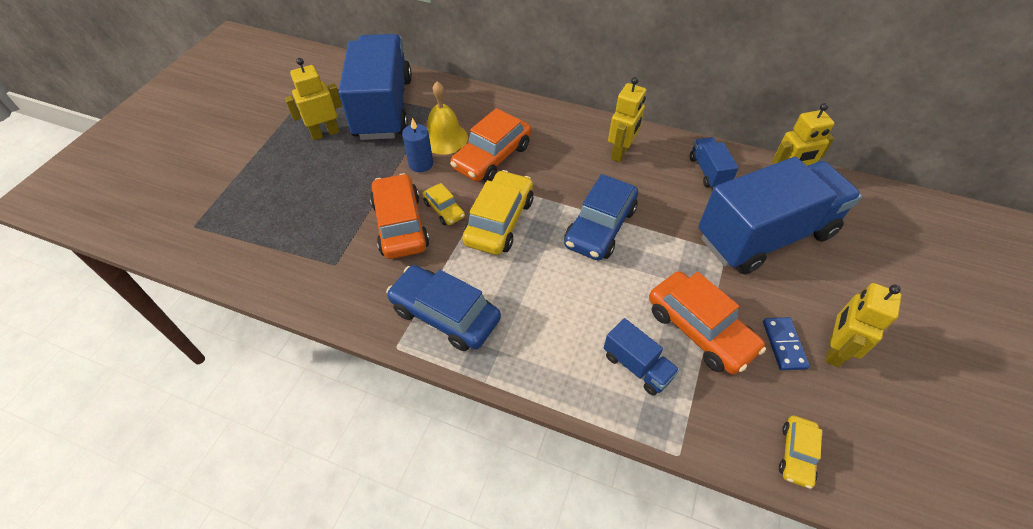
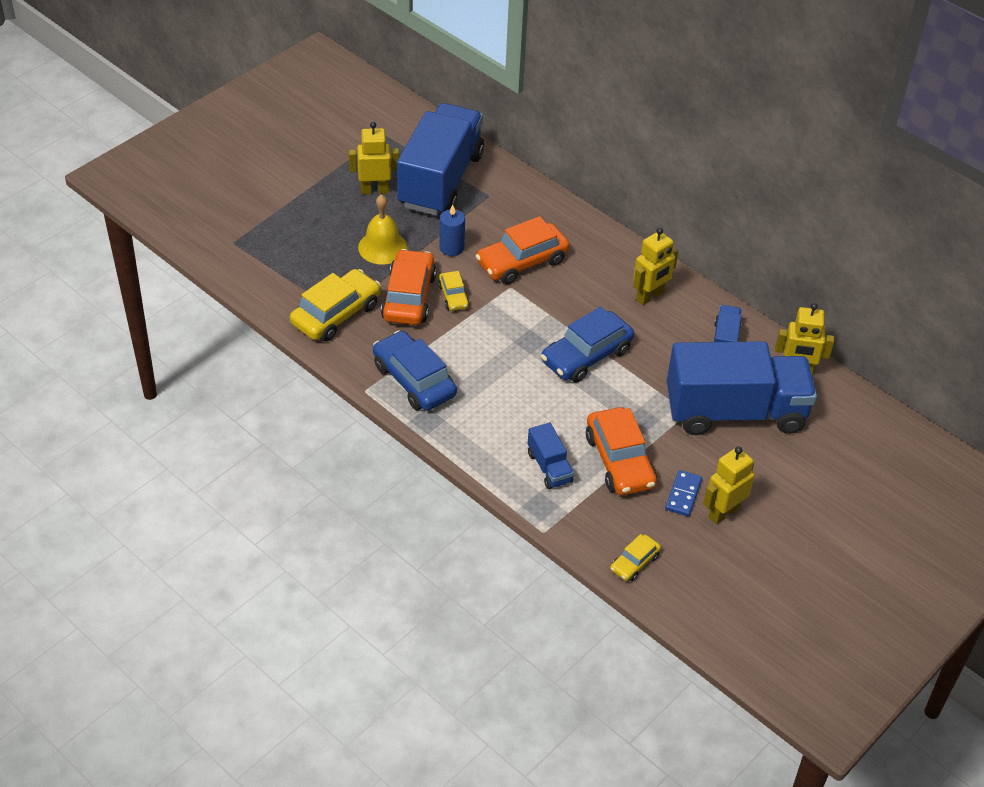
camera: 20 degrees right, 5 degrees down
yellow bell [427,81,468,155] -> yellow bell moved to [358,194,407,265]
yellow car [462,170,534,255] -> yellow car moved to [290,269,381,341]

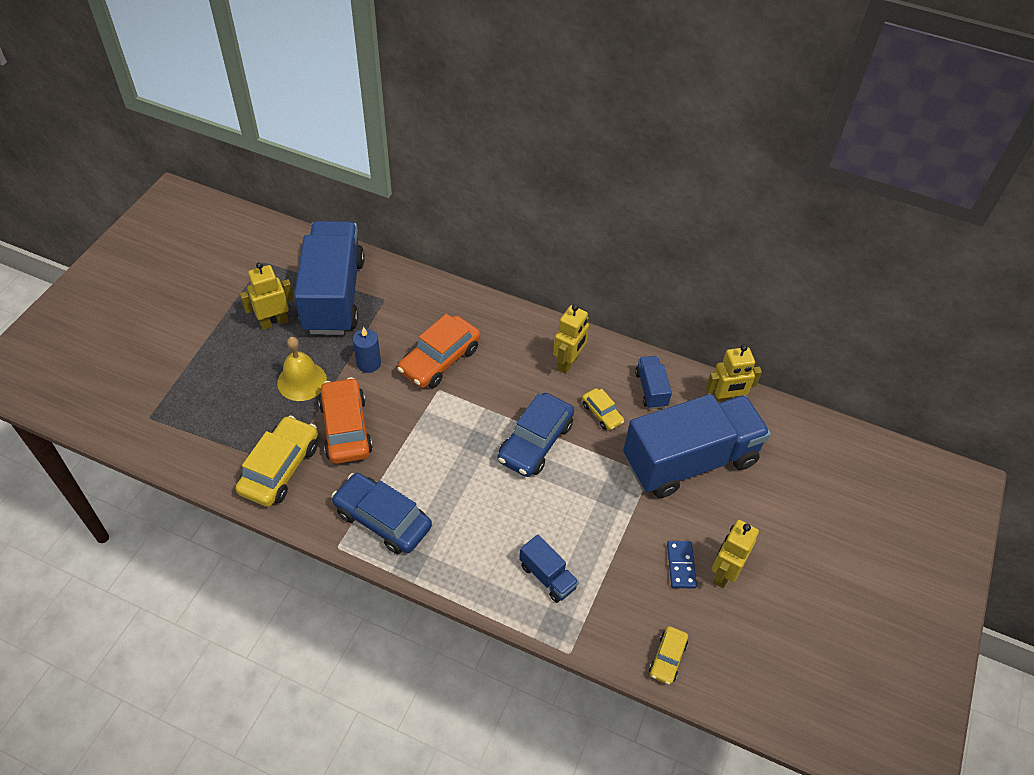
camera: 20 degrees left, 5 degrees up
yellow car [438,271,470,311] -> yellow car moved to [582,388,624,431]
orange car [586,407,657,495] -> none

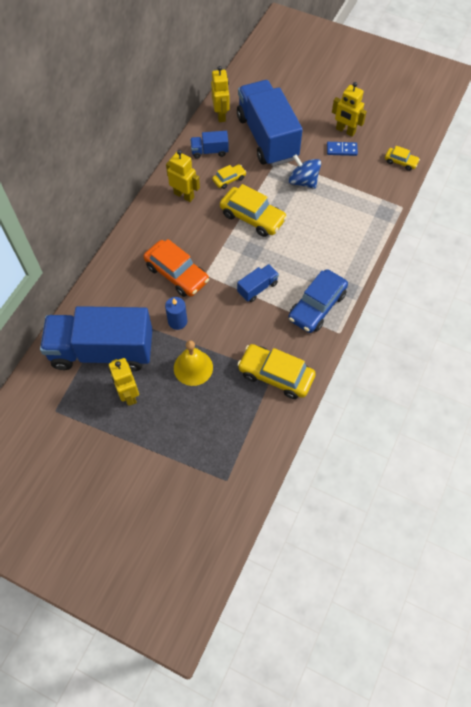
camera: 85 degrees left, 10 degrees up
orange car [318,377,373,464] -> none
blue car [498,393,574,477] -> yellow car [220,184,287,237]
blue truck [519,535,579,603] -> blue truck moved to [237,264,279,302]
none -> blue spinning top [289,155,321,189]

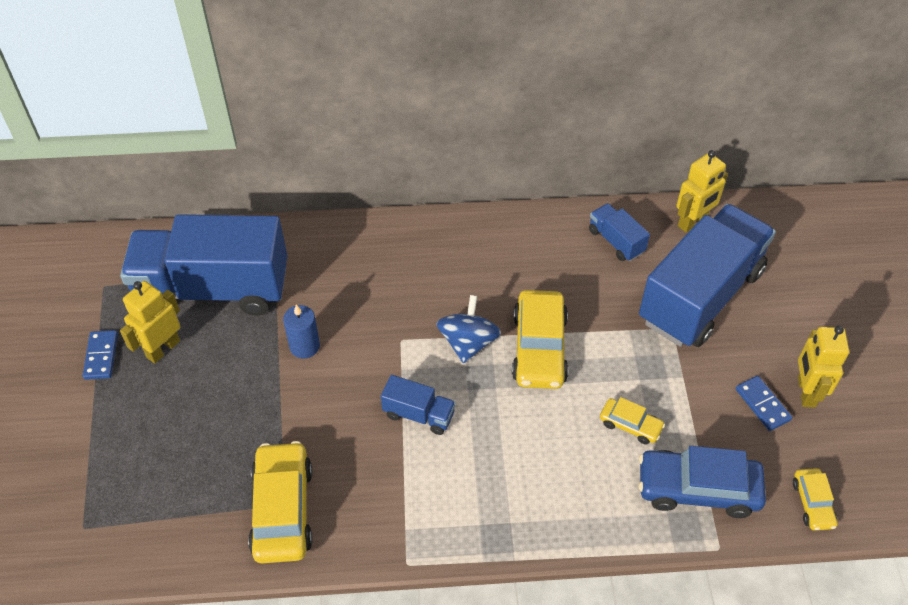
camera: 60 degrees right, 10 degrees down
blue truck [40,306,153,371] -> blue truck turned 60 degrees counterclockwise [120,214,287,316]
orange car [144,239,209,297] -> none
yellow robot [166,150,200,202] -> none
yellow bell [174,340,213,386] -> none
yellow car [212,164,246,189] -> yellow car moved to [600,397,665,445]
blue car [288,269,348,333] -> blue car moved to [639,446,766,518]
blue spinning top [289,155,321,189] -> blue spinning top moved to [436,295,501,363]
none -> blue domino [83,330,118,380]

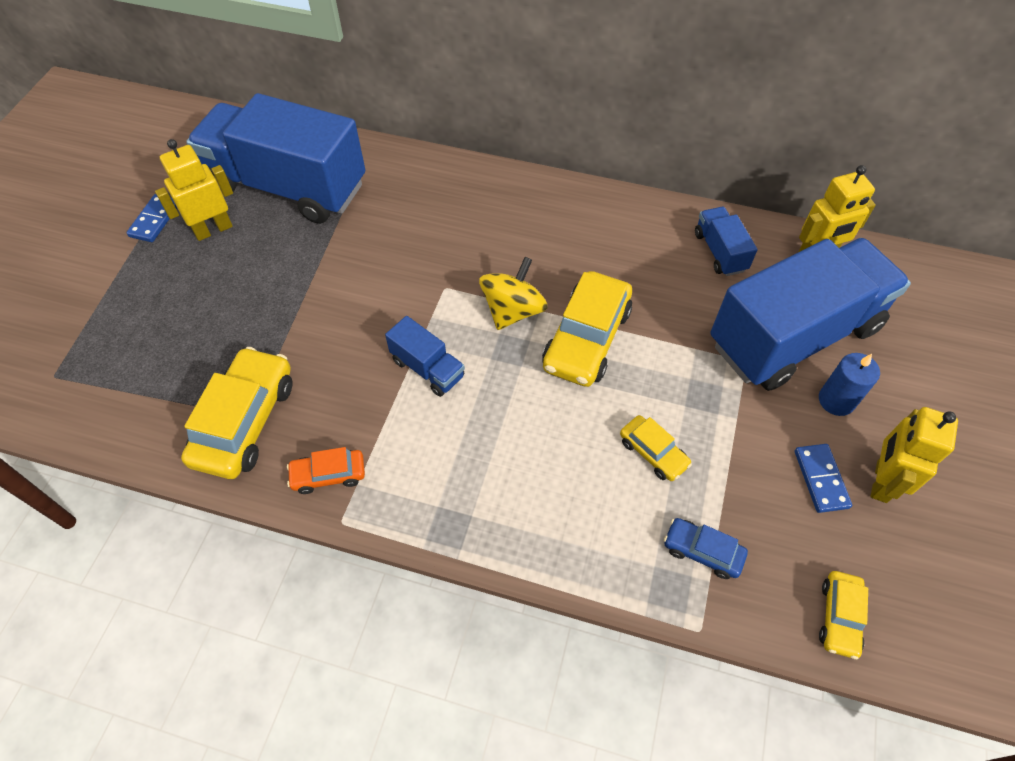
camera: 20 degrees right, 5 degrees up
blue candle [283,305,320,359] -> blue candle moved to [819,353,880,416]
blue spinning top [436,295,501,363] -> yellow spinning top [479,257,548,330]
blue car [639,446,766,518] -> blue car [664,518,748,579], size x0.53
none -> orange car [287,447,365,494]

